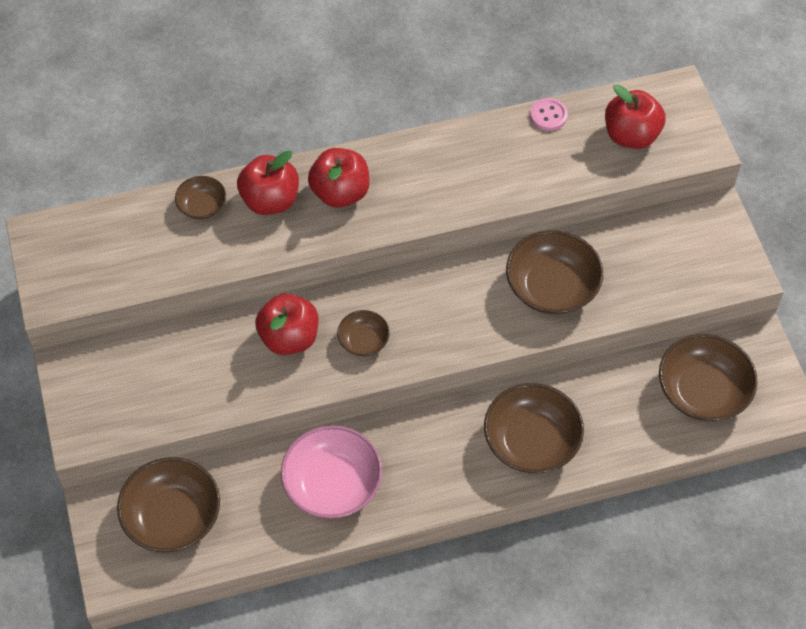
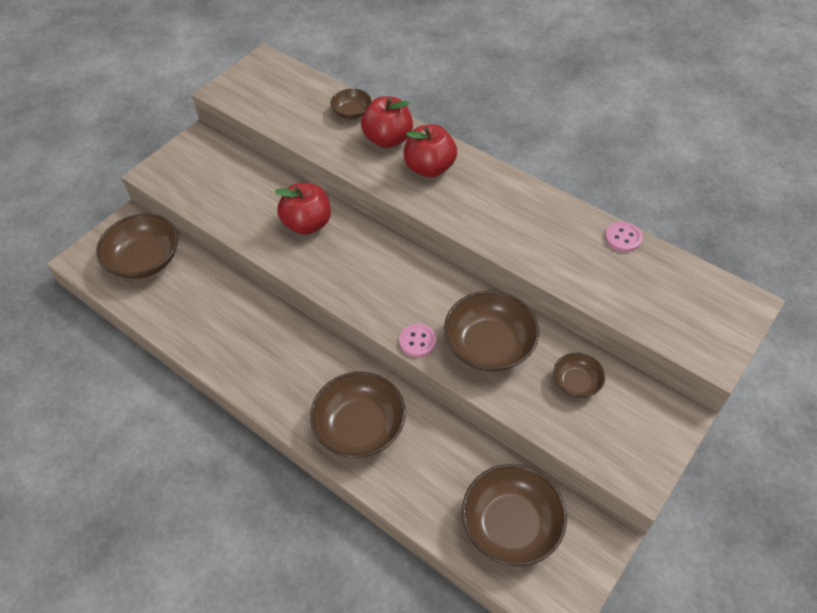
camera: 55 degrees right, 5 degrees down
pink bowl [281,425,382,519] -> none
brown bowl [337,310,390,356] -> brown bowl moved to [553,353,605,398]
red apple [605,84,666,149] -> none
none -> pink button [399,324,436,357]

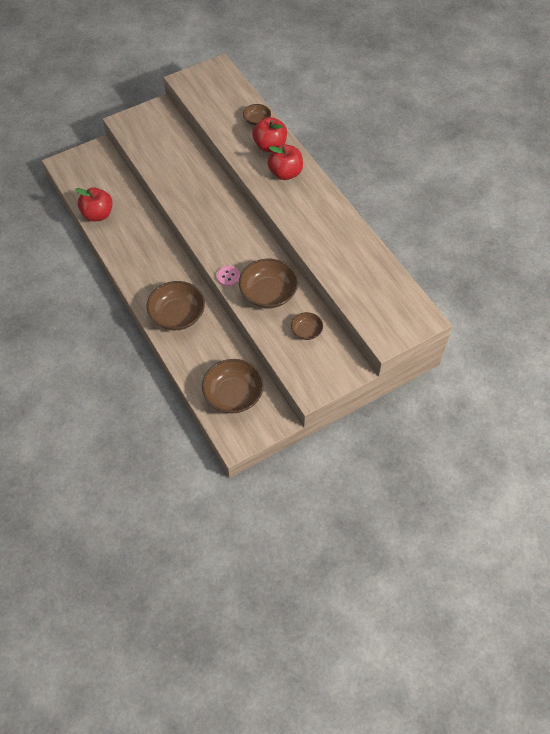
camera: 20 degrees right, 5 degrees up
brown bowl [96,214,178,279] -> none
red apple [275,183,331,235] -> red apple moved to [75,188,113,221]
pink button [605,222,643,252] -> none

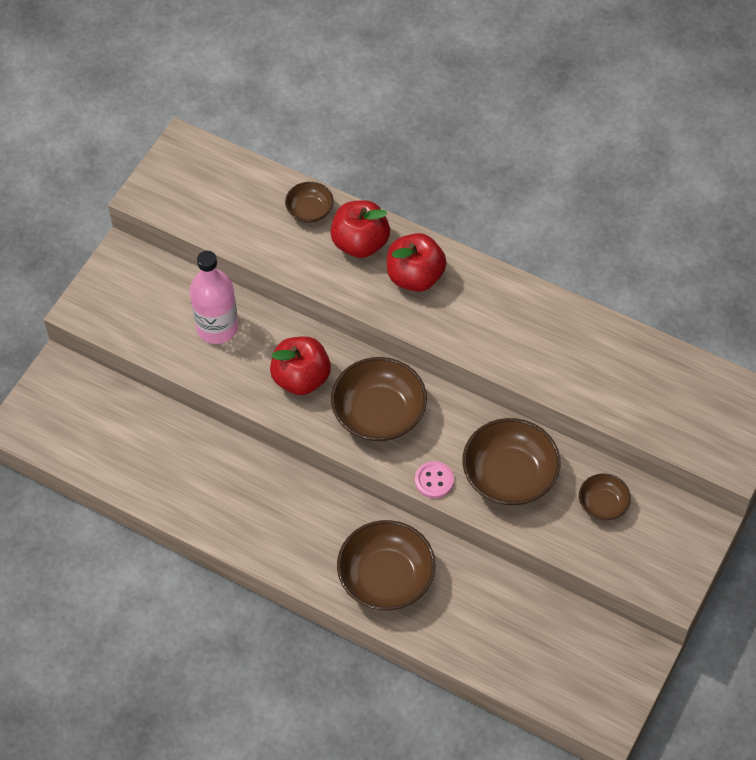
camera: 30 degrees left, 0 degrees up
red apple [75,188,113,221] -> red apple moved to [270,336,331,395]
brown bowl [202,359,264,413] -> brown bowl moved to [331,357,427,441]
none -> pink bottle [190,251,238,344]

